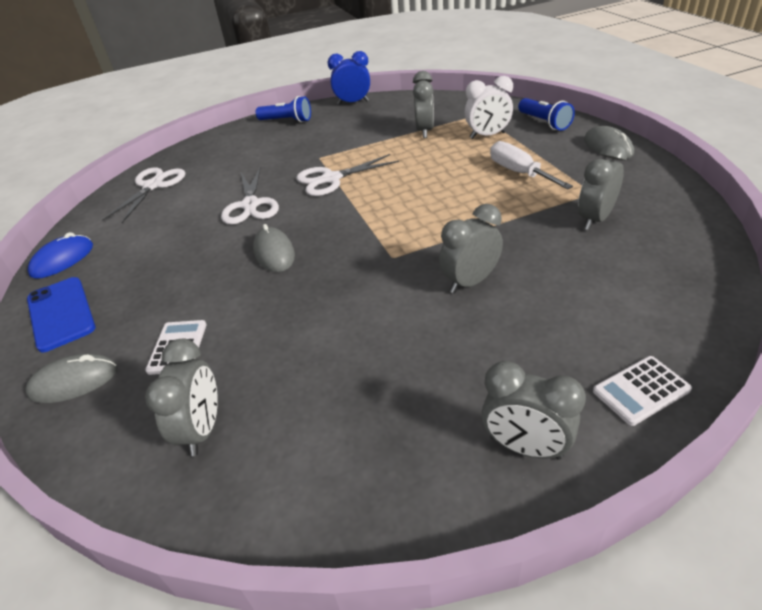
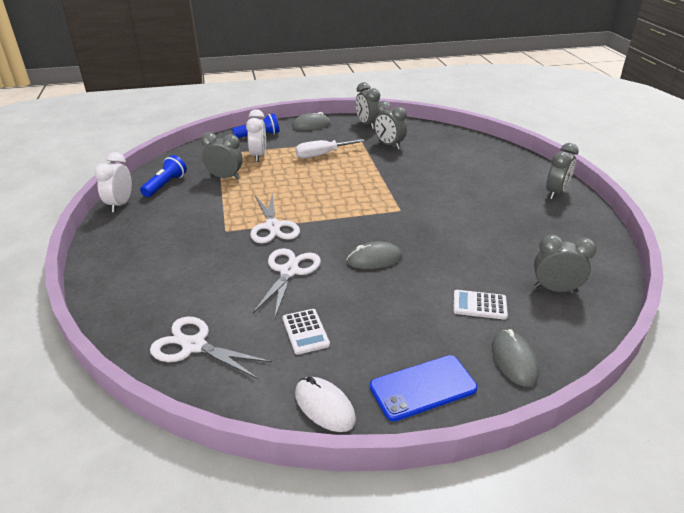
camera: 85 degrees left, 5 degrees down
blue mouse [28,232,93,279] -> white mouse [295,377,356,432]
white scissors [221,167,279,225] -> white scissors turned 75 degrees counterclockwise [253,248,321,317]
blue flashlight [256,96,311,123] -> blue flashlight moved to [140,155,187,197]
blue clock [328,51,370,105] -> white clock [94,152,132,212]
grey clock [439,204,503,294] -> grey clock moved to [356,82,381,129]
white calculator [593,356,692,426] -> white calculator moved to [283,309,330,355]

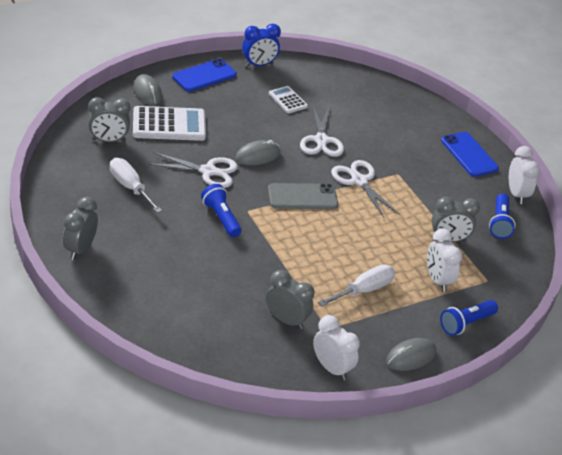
camera: 160 degrees right, 5 degrees up
white scissors [150,316,272,379] -> white scissors moved to [148,152,238,188]
white mouse [295,377,356,432] -> blue clock [242,24,281,67]
grey clock [356,82,381,129] -> white clock [313,315,360,380]
white calculator [453,290,508,320] -> white calculator [133,106,206,141], size x1.82
none -> white screwdriver [110,158,162,213]
none -> blue flashlight [201,184,241,237]
none -> grey phone [268,183,338,209]
none -> blue phone [441,132,499,177]

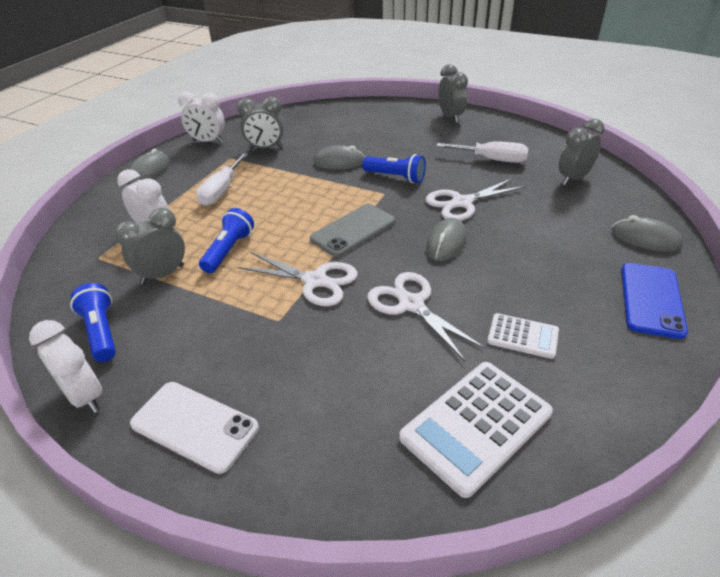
camera: 150 degrees right, 0 degrees up
white calculator [133,106,206,141] -> white calculator moved to [399,362,553,498]
blue clock [242,24,281,67] -> none
blue flashlight [440,300,498,336] -> blue flashlight moved to [199,208,254,273]
blue phone [441,132,499,177] -> white phone [130,382,259,474]
none -> grey mouse [313,145,365,169]

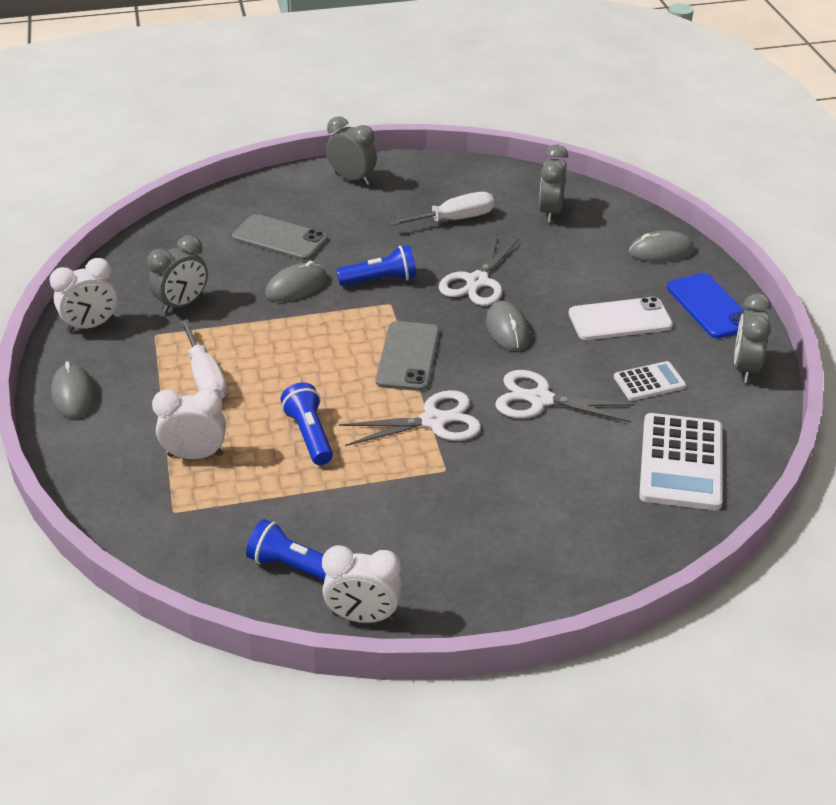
camera: 40 degrees left, 0 degrees up
grey clock [115,208,185,284] -> grey clock moved to [734,293,771,383]
white phone [130,382,259,474] -> white phone moved to [569,297,673,340]
none -> grey phone [232,214,328,261]

